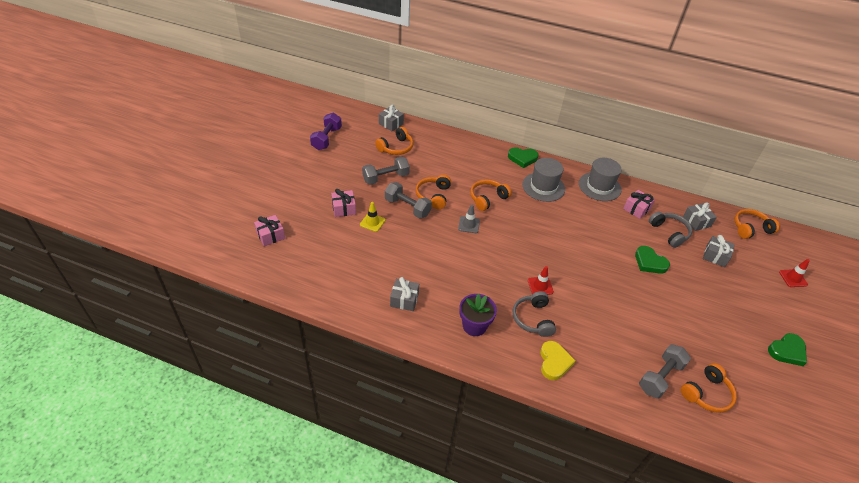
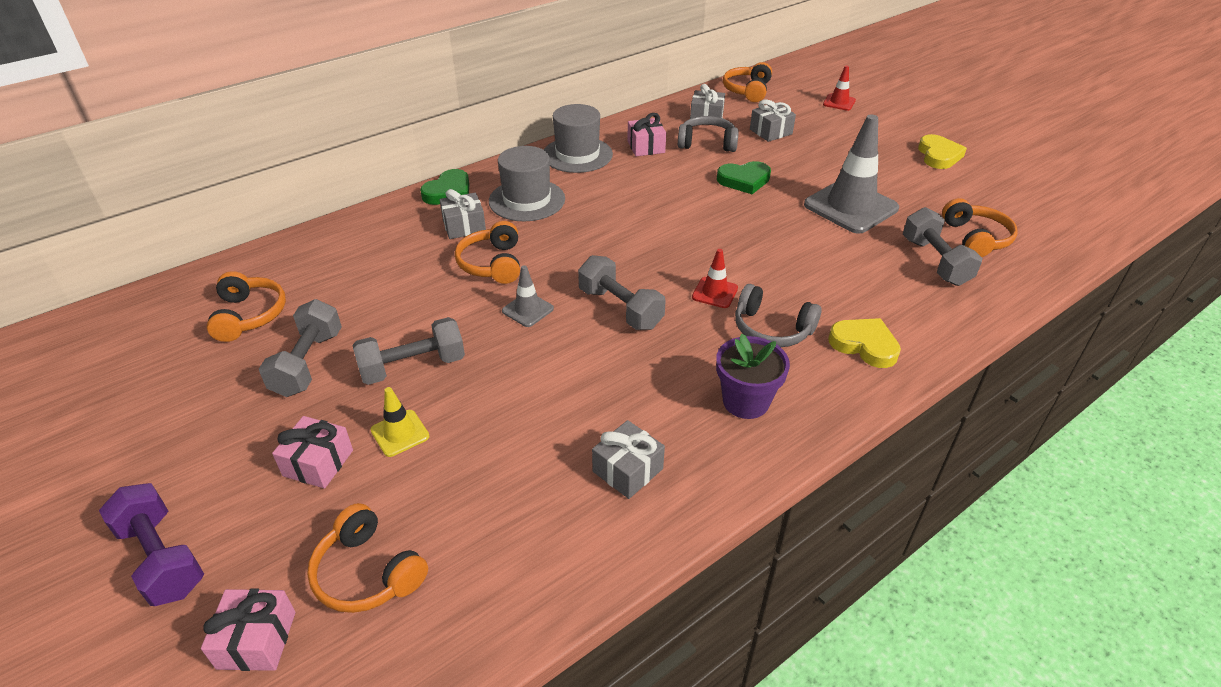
camera: 55 degrees left, 5 degrees down
purple dumbbell [310,113,342,150] -> purple dumbbell moved to [99,483,204,606]
grey gift [379,105,404,131] -> grey gift moved to [440,189,486,239]
orange headphones [416,175,451,209] -> orange headphones moved to [307,503,428,613]
green heart [768,333,807,366] -> yellow heart [918,134,967,169]
none -> grey dumbbell [578,255,666,330]
none -> grey traffic cone [804,114,899,234]

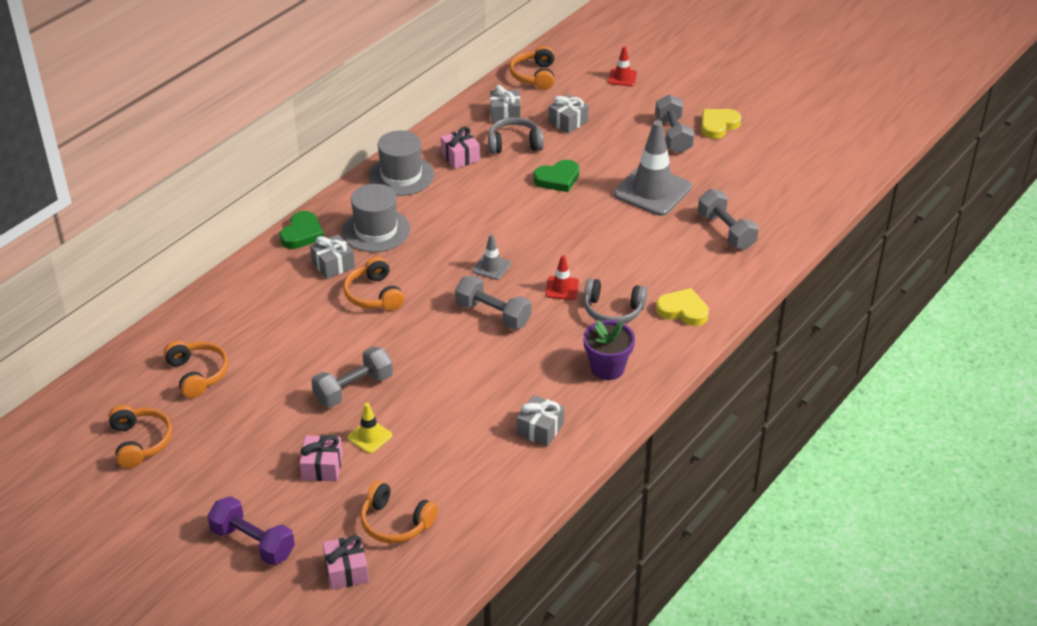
camera: 15 degrees left, 0 degrees up
grey dumbbell [259,299,342,397] -> grey dumbbell moved to [655,94,694,153]
grey traffic cone [502,265,554,327] -> grey traffic cone moved to [473,234,511,280]
yellow heart [918,134,967,169] -> yellow heart turned 120 degrees counterclockwise [701,109,741,139]
orange headphones [942,198,1018,257] -> orange headphones moved to [108,405,172,468]

